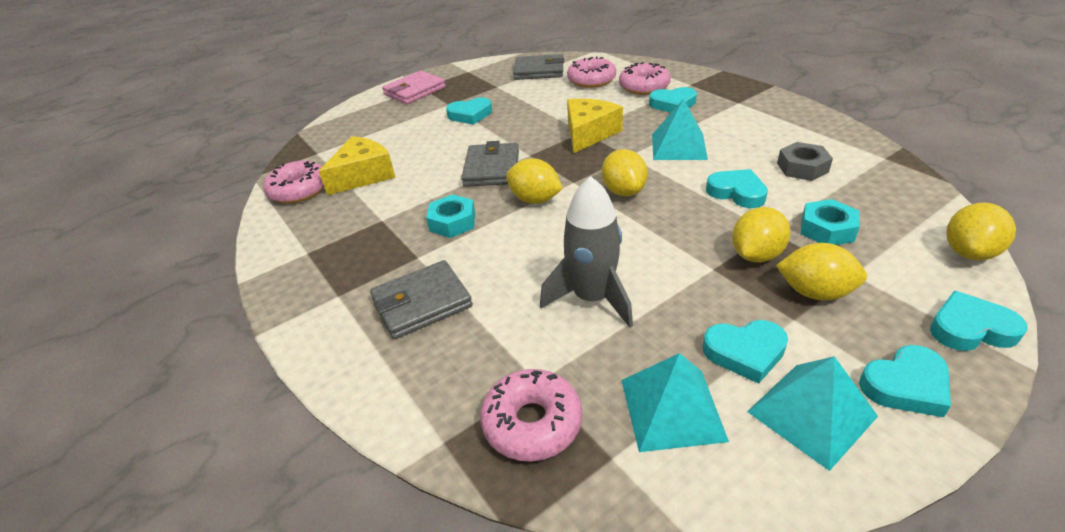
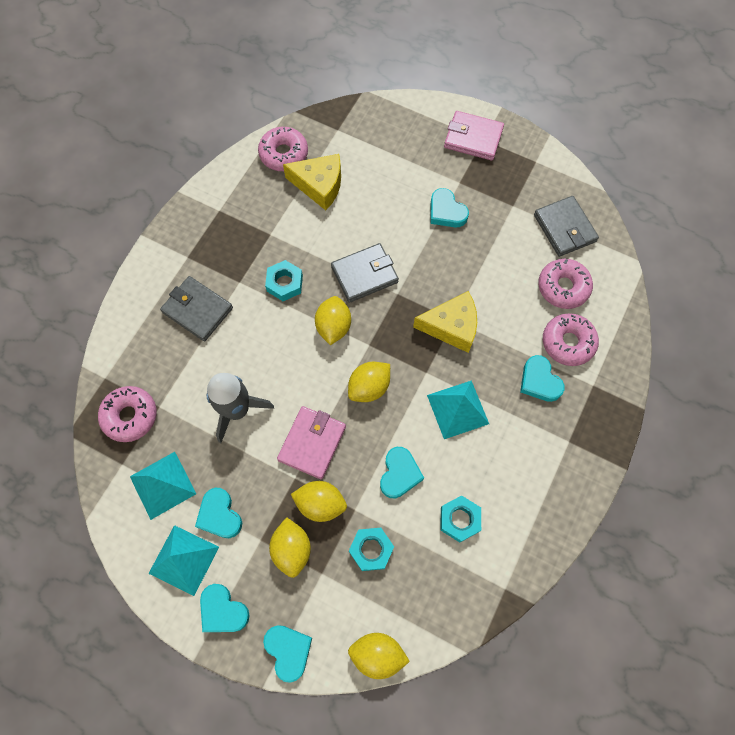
camera: 60 degrees right, 30 degrees up
grey nut [777,142,833,181] -> turquoise nut [441,495,481,542]
none -> pink wallet [277,406,346,479]

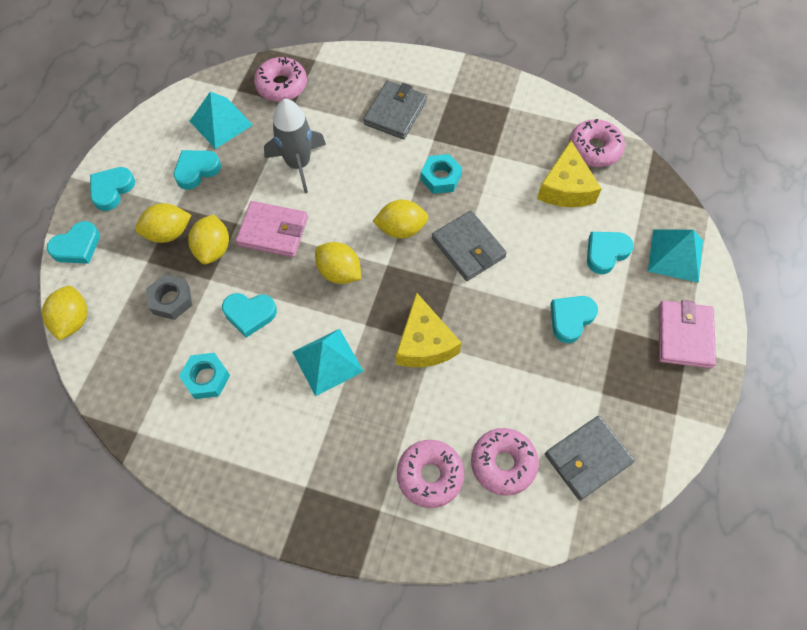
camera: 80 degrees right, 5 degrees down
turquoise pyramid [148,525,219,596] -> turquoise pyramid moved to [648,230,703,283]
turquoise nut [349,528,394,571] -> grey nut [146,274,192,320]
turquoise heart [520,355,565,402] -> turquoise heart moved to [587,232,634,274]

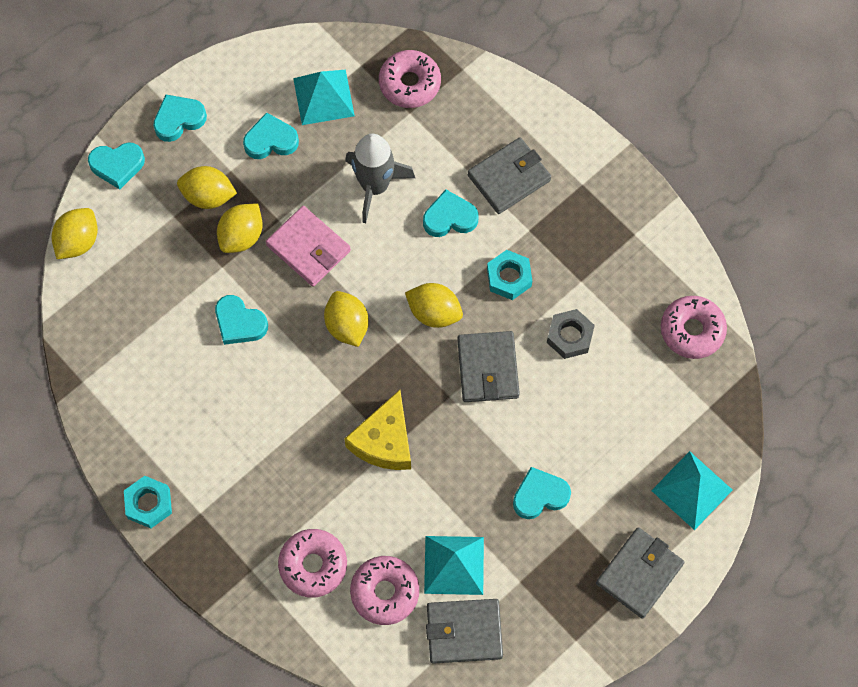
camera: 30 degrees right, 5 degrees up
grey nut [146,274,192,320] -> grey nut moved to [547,309,595,359]
turquoise nut [179,353,230,399] -> turquoise nut moved to [124,476,172,528]
turquoise pyramid [292,329,364,396] -> turquoise pyramid moved to [424,536,484,595]
yellow cheese [537,141,602,207] -> none
turquoise heart [587,232,634,274] -> turquoise heart moved to [423,190,479,237]
pink wallet [659,300,716,368] -> grey wallet [596,527,685,618]

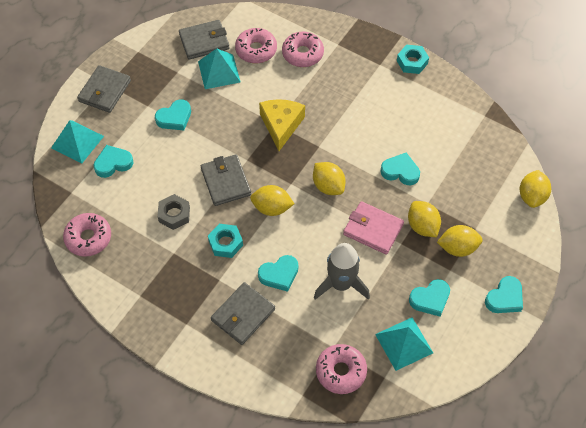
camera: 165 degrees right, 10 degrees down
turquoise heart [88,142,145,189] -> turquoise heart moved to [94,145,134,178]
yellow lemon [217,204,263,253] -> yellow lemon turned 45 degrees counterclockwise [408,201,441,237]

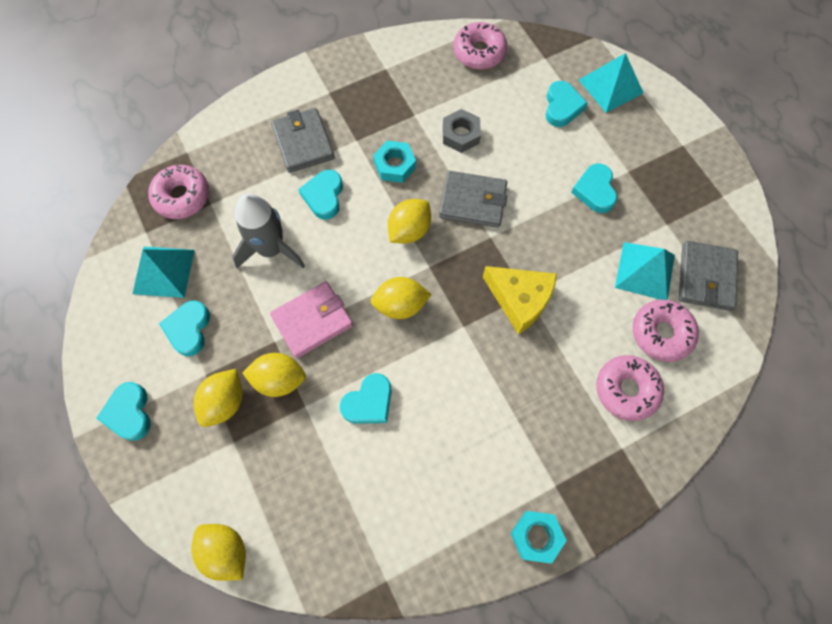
camera: 120 degrees right, 10 degrees up
grey wallet [77,65,131,113] -> none

